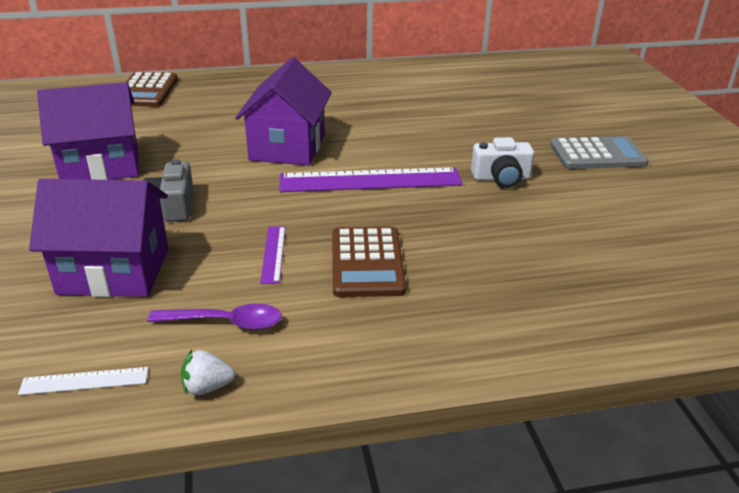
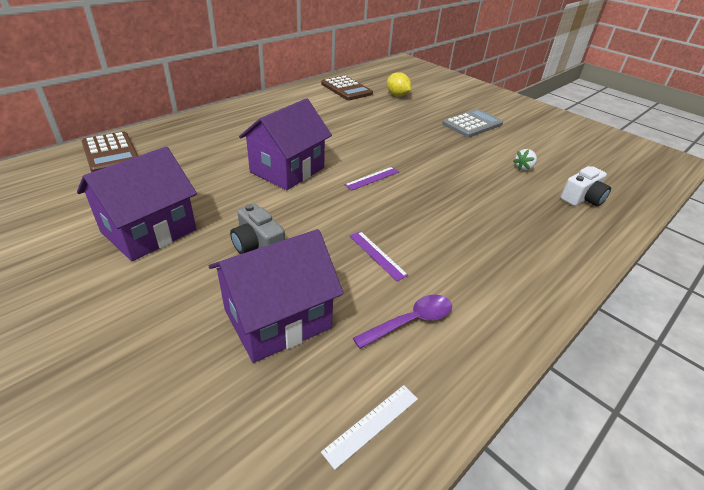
camera: 35 degrees left, 5 degrees up
white strawberry [181,350,235,395] -> white strawberry moved to [513,149,537,171]
purple house [235,57,332,166] -> purple house turned 60 degrees clockwise [239,98,332,190]
purple ruler [280,167,463,192] -> purple ruler [344,167,399,190], size x0.46
brown calculator [332,227,406,297] -> brown calculator moved to [321,75,373,100]
white camera [471,137,534,188] -> white camera moved to [560,166,611,206]
none -> yellow lemon [387,72,411,97]

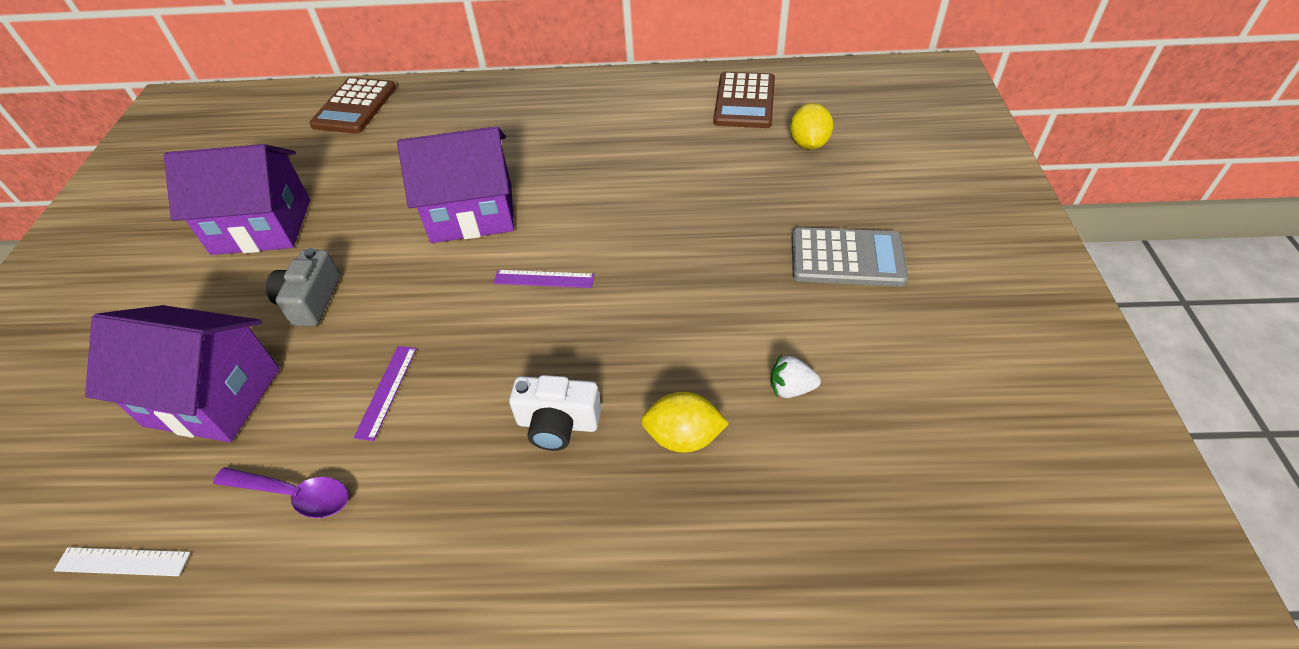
camera: 50 degrees right, 10 degrees up
white camera [560,166,611,206] -> white camera moved to [509,375,601,451]
none -> yellow lemon [641,392,729,453]

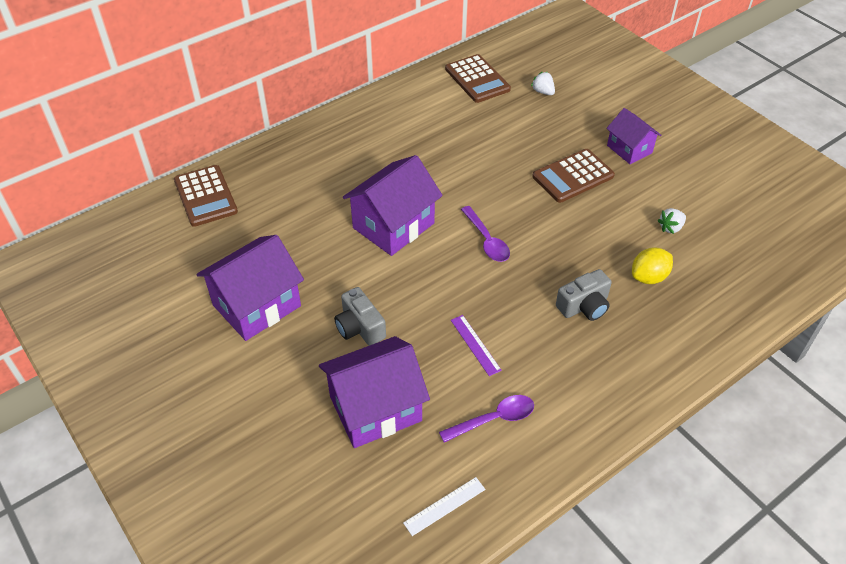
camera: 40 degrees left, 0 degrees up
purple ruler [494,270,595,288] -> purple spoon [461,206,510,262]
white camera [509,375,601,451] -> grey camera [556,269,612,321]
yellow lemon [790,103,833,150] -> white strawberry [531,72,555,95]
grey calculator [792,227,908,287] -> purple house [606,108,661,164]
none -> brown calculator [532,149,615,203]

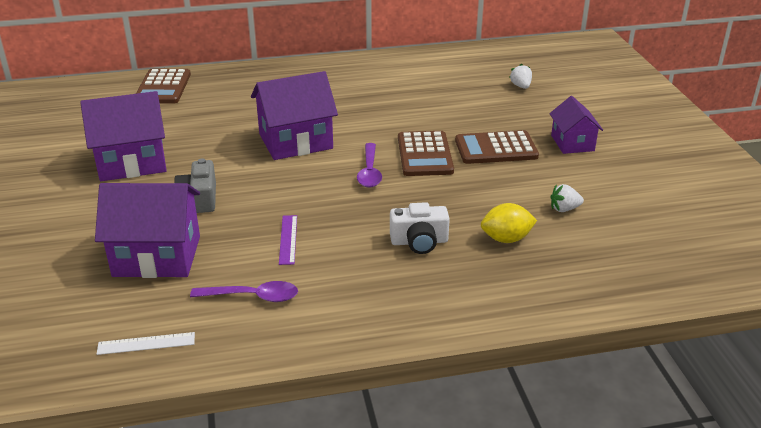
camera: 25 degrees right, 15 degrees down
brown calculator [445,54,511,103] -> brown calculator moved to [398,131,454,176]
grey camera [556,269,612,321] -> white camera [390,202,450,254]

